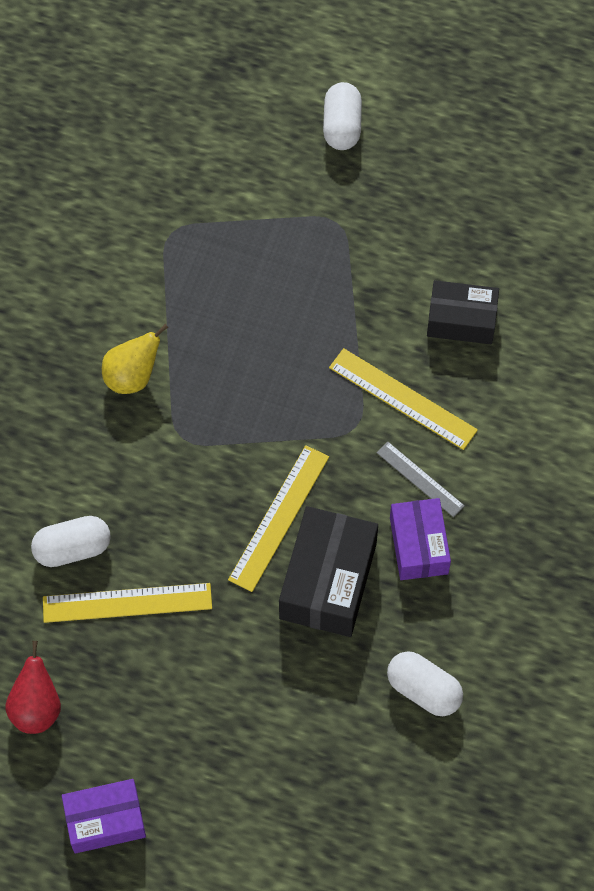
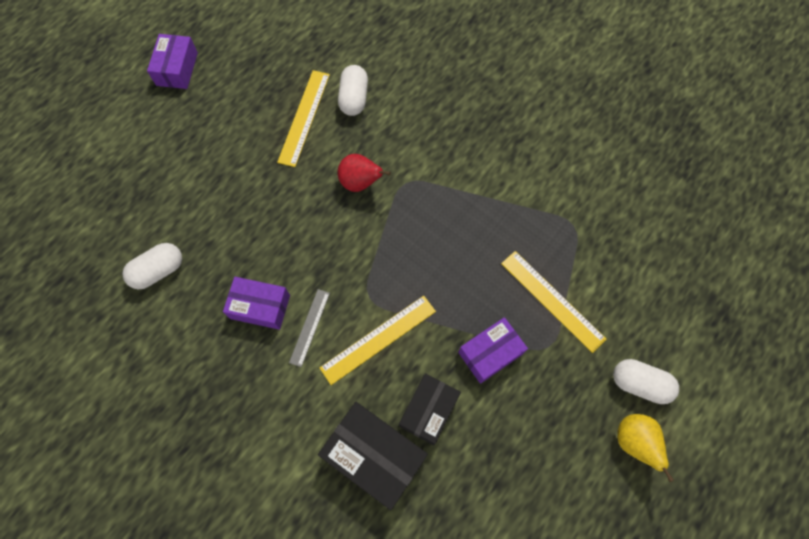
camera: 110 degrees right, 5 degrees up
red pear [5,641,61,734] -> red pear moved to [337,154,391,192]
yellow pear [102,324,169,394] -> yellow pear moved to [617,414,674,482]
yellow ruler [228,445,329,592] -> yellow ruler moved to [501,251,606,353]
black box [279,506,378,637] -> black box moved to [318,402,428,510]
grey ruler [376,441,465,517] -> grey ruler turned 45 degrees counterclockwise [289,289,330,367]
none -> purple box [458,317,528,384]

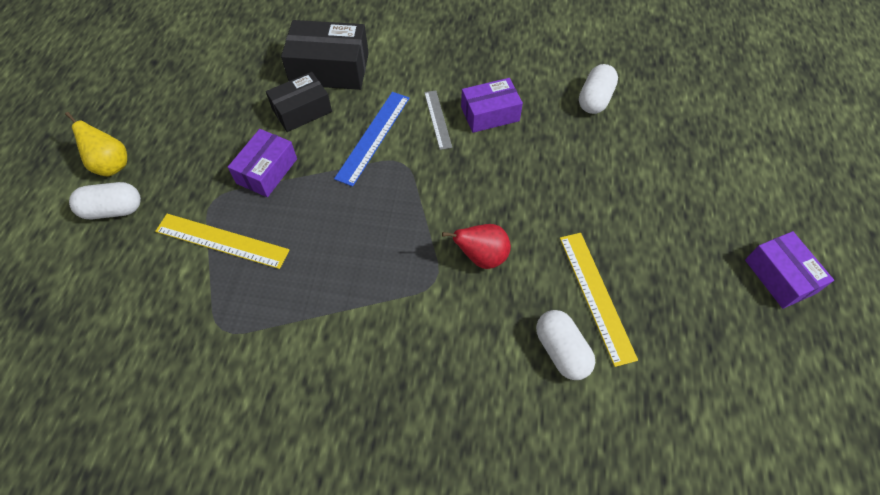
camera: 150 degrees right, 10 degrees down
yellow ruler [320,296,436,385] -> blue ruler [334,92,410,187]
black box [399,373,461,445] -> black box turned 60 degrees clockwise [266,72,332,132]

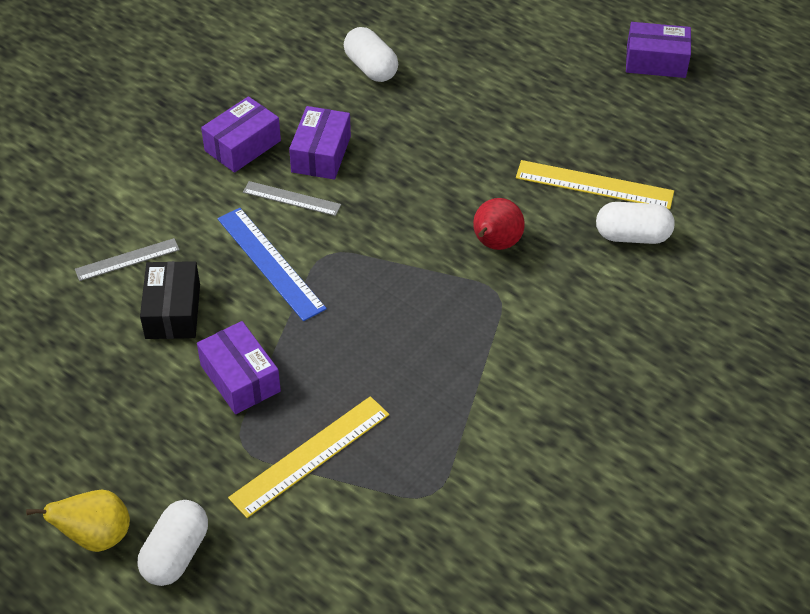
camera: 60 degrees left, 10 degrees down
black box [281,20,369,90] -> grey ruler [75,238,180,281]
none -> purple box [201,96,281,173]

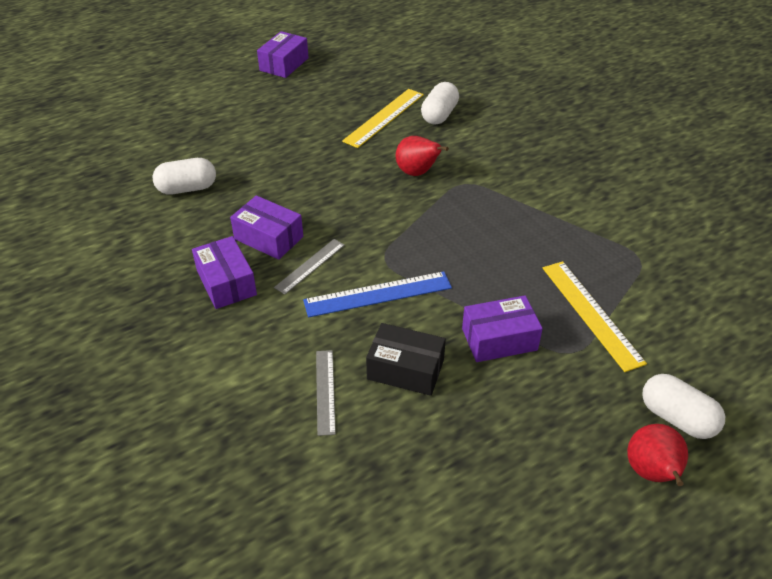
camera: 70 degrees left, 5 degrees down
yellow pear [26,490,130,552] -> red pear [627,424,688,486]

